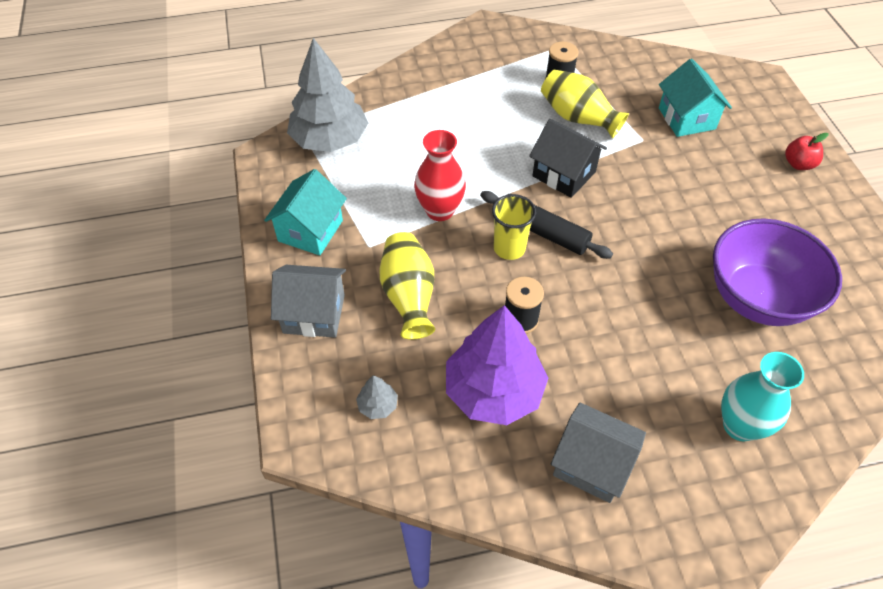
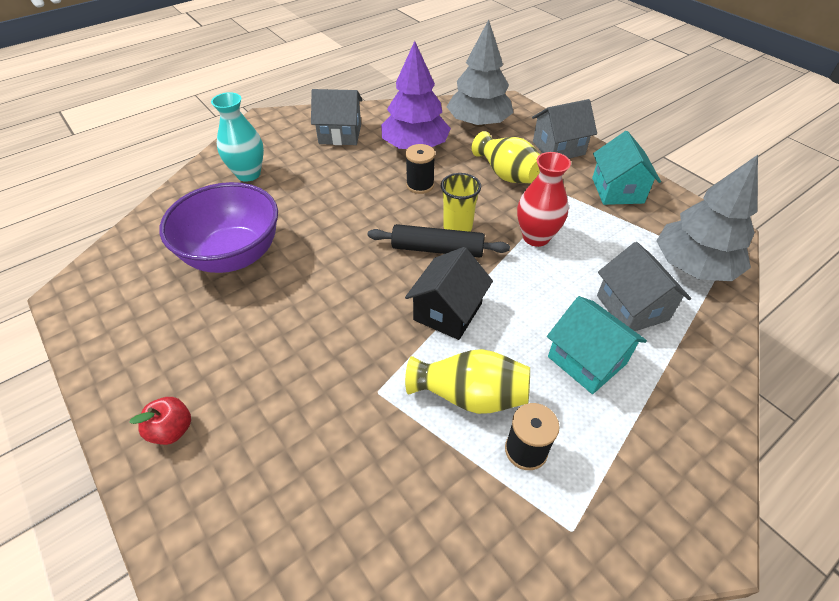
camera: 155 degrees right, 5 degrees down
grey tree [356,375,398,419] -> grey tree [447,20,514,127], size x2.47
black house [529,119,607,198] -> black house turned 75 degrees counterclockwise [405,247,493,340]
turquoise house [659,58,732,137] -> turquoise house moved to [547,296,647,394]
none -> grey house [597,242,691,331]

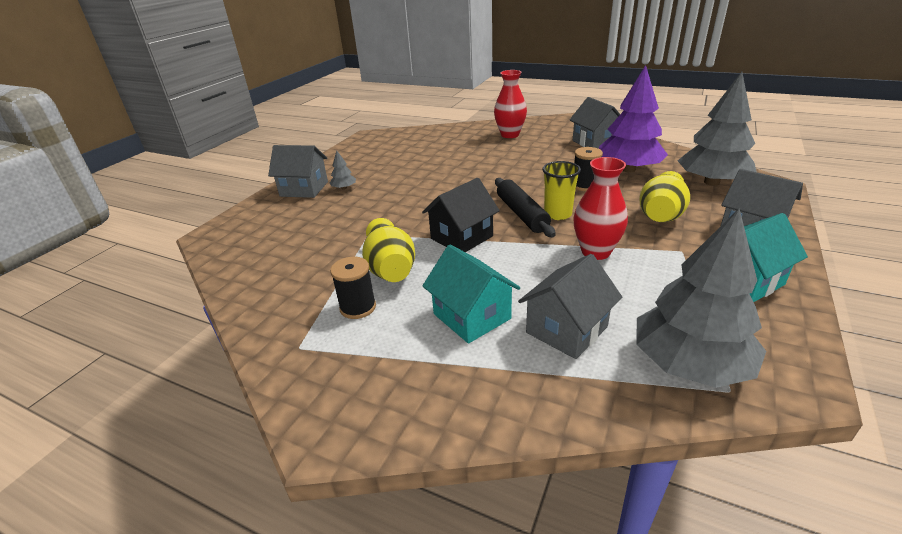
camera: 65 degrees right, 15 degrees down
red apple [129,397,191,445] -> grey house [268,145,328,198]
purple bowl [159,182,278,273] -> none
turquoise vase [211,92,264,182] -> red vase [494,70,527,138]
black house [405,247,493,340] -> black house turned 45 degrees counterclockwise [422,178,500,252]
turquoise house [547,296,647,394] -> turquoise house turned 60 degrees counterclockwise [422,244,520,344]
none -> grey tree [330,151,356,190]

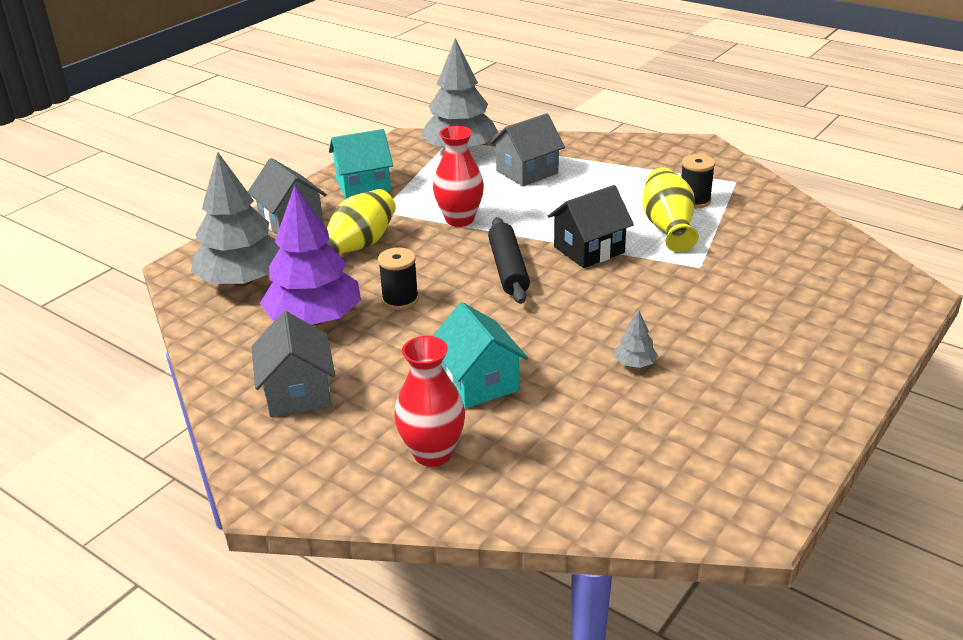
camera: 170 degrees left, 0 degrees up
grey house [268,145,328,198] -> none
grey tree [330,151,356,190] -> grey tree moved to [614,310,658,368]
turquoise house [422,244,520,344] -> turquoise house moved to [433,302,528,409]
yellow cup [542,161,581,220] -> none

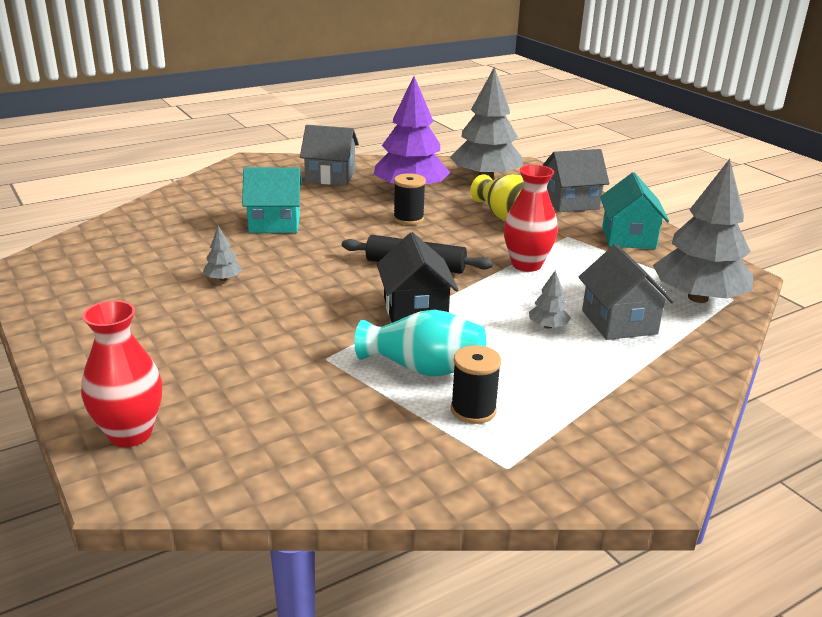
camera: 110 degrees right, 5 degrees down
red vase [394,336,465,467] -> red vase moved to [81,300,162,447]
yellow vase [642,167,699,252] -> turquoise vase [354,309,486,377]
none -> grey tree [529,270,571,329]

